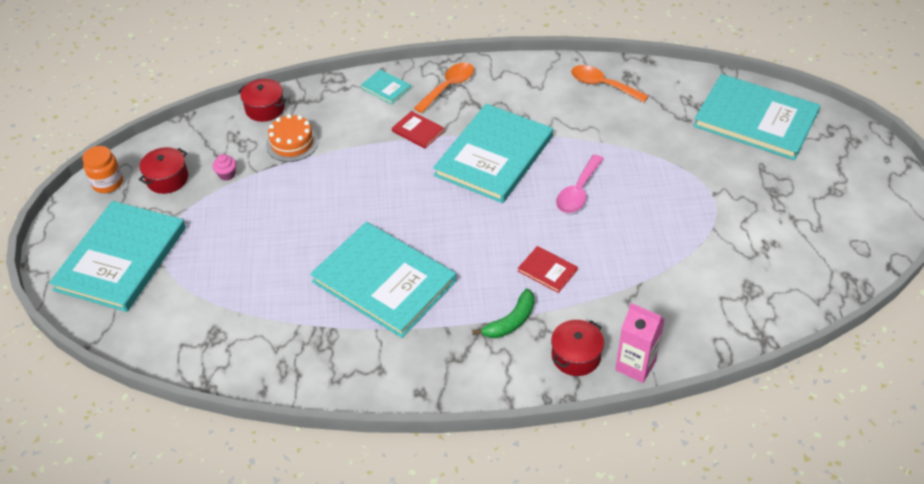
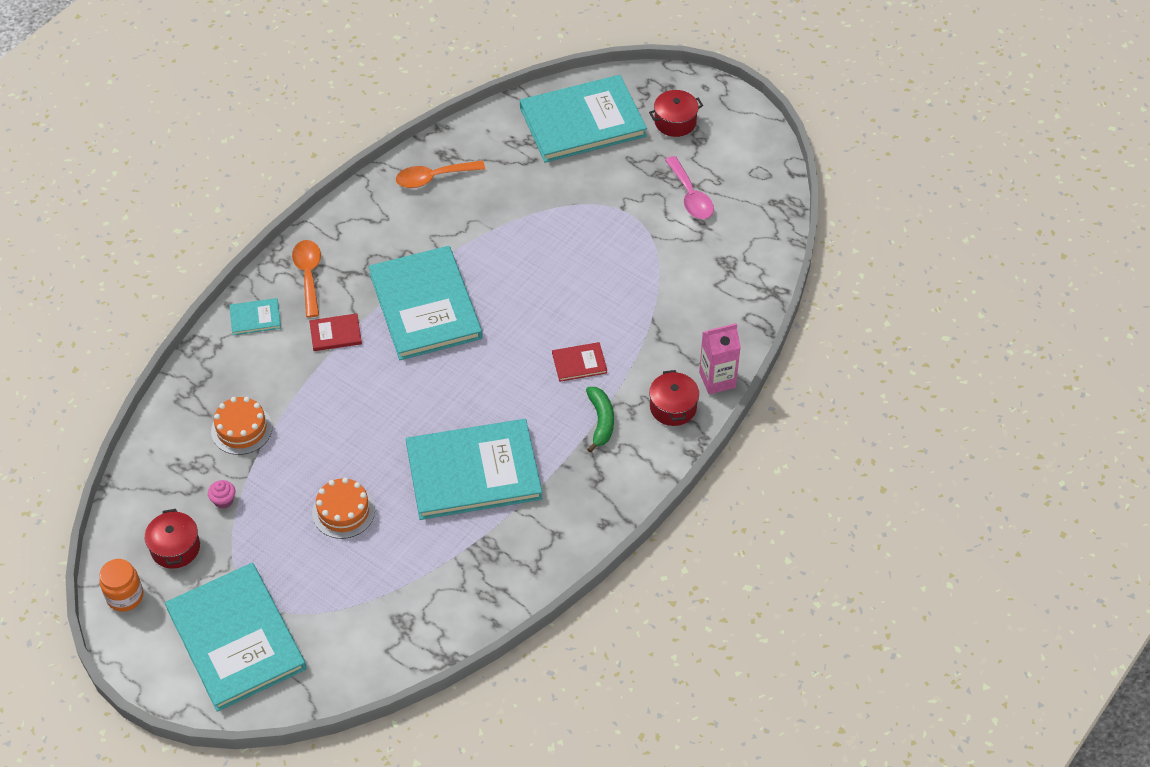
camera: 50 degrees left, 5 degrees up
red pot [238,79,287,122] -> red pot moved to [649,90,703,137]
pink spoon [556,155,604,213] -> pink spoon moved to [665,156,714,219]
none -> orange cake [312,478,375,539]

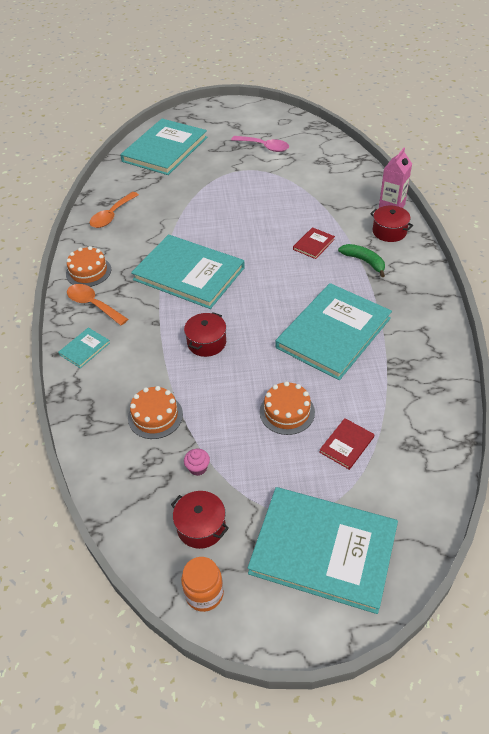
camera: 40 degrees left, 5 degrees down
red book [309,313,362,351] -> red book moved to [319,418,374,470]
red pot [649,90,703,137] -> red pot moved to [184,312,226,357]
none -> orange cake [66,246,111,287]

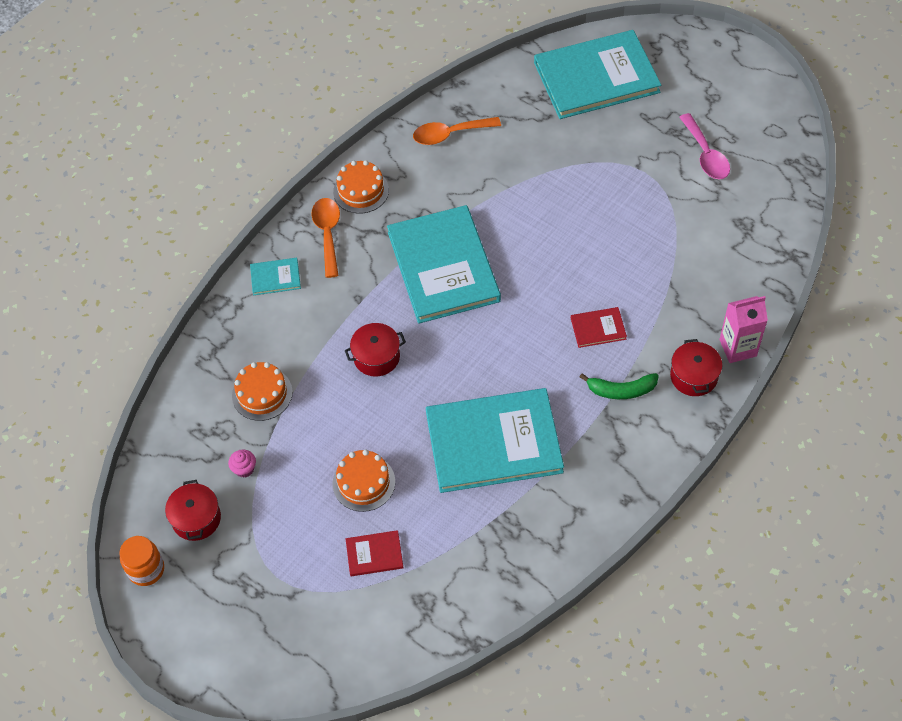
camera: 45 degrees right, 10 degrees up
turquoise book [248,487,398,614] -> none
green banana [338,244,385,277] -> green banana turned 90 degrees clockwise [580,373,659,399]

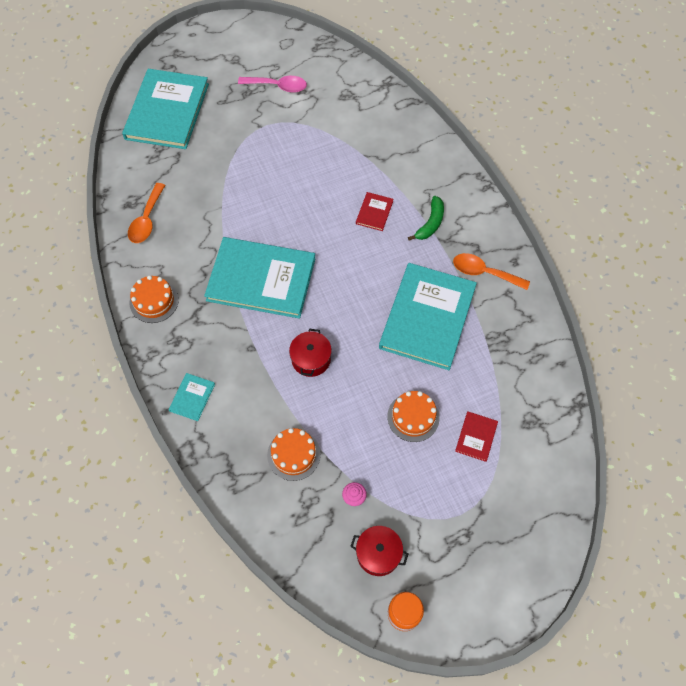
camera: 65 degrees left, 5 degrees up
orange spoon [311,198,340,278] -> orange spoon moved to [453,253,530,290]
red pot [670,339,722,396] -> none
pink carton [719,296,768,363] -> none

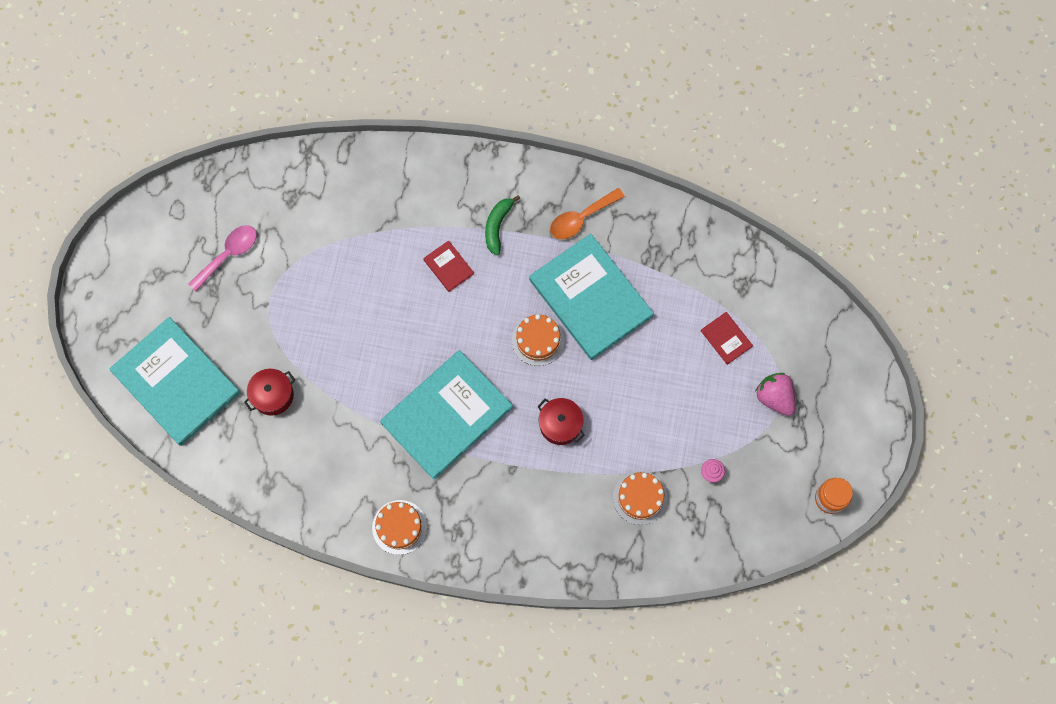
camera: 55 degrees left, 10 degrees up
orange spoon [128,183,165,243] -> none
turquoise book [169,373,215,421] -> none
red pot [350,526,408,576] -> red pot moved to [244,369,295,416]
orange cake [387,391,440,442] -> orange cake moved to [512,314,565,366]
green banana [408,196,444,241] -> green banana turned 135 degrees counterclockwise [485,195,520,255]
none -> pink strawberry [755,373,796,416]

